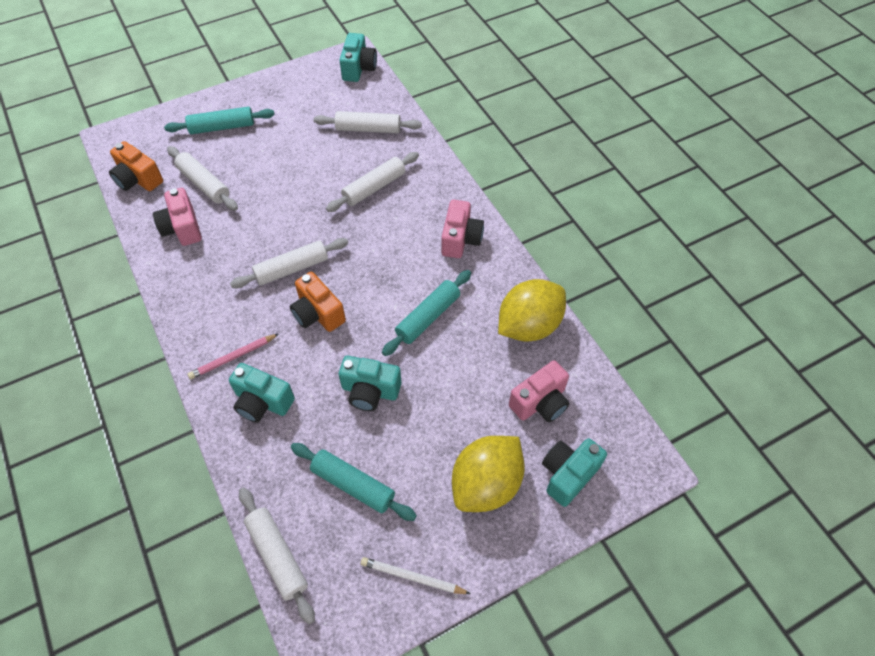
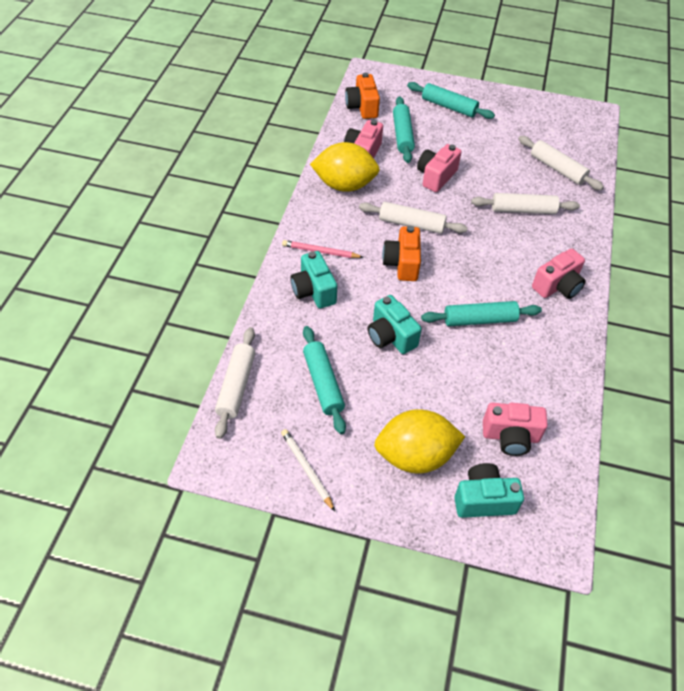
camera: 40 degrees right, 5 degrees down
white rolling pin [167,146,238,211] -> turquoise rolling pin [393,96,415,163]
turquoise camera [339,33,377,82] -> none
yellow lemon [498,279,566,342] -> yellow lemon moved to [310,142,380,192]
none -> pink camera [417,144,461,192]

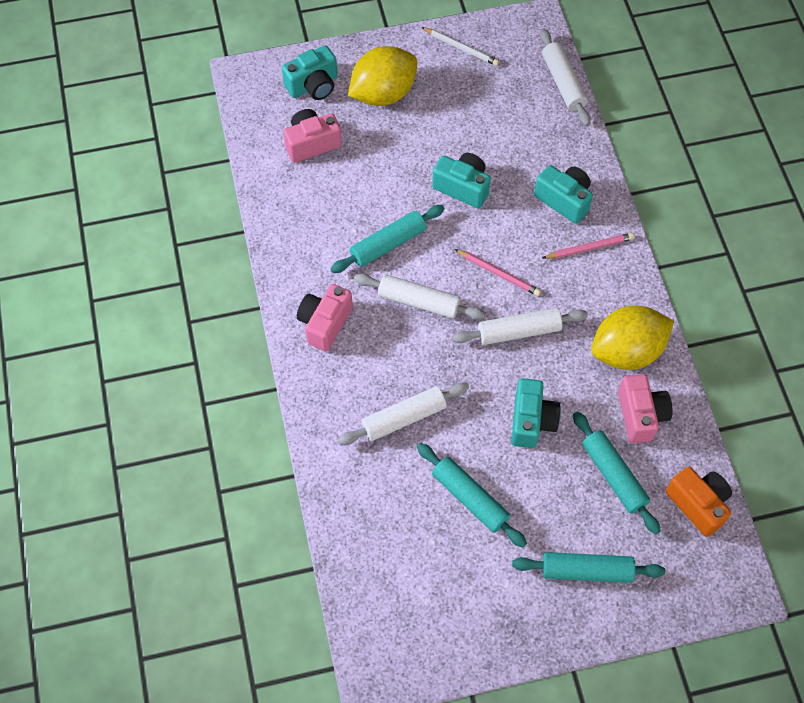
camera: 155 degrees right, 10 degrees up
turquoise rolling pin [303,326,346,434] -> turquoise rolling pin moved to [417,443,527,548]
orange camera [382,226,421,281] -> pink pencil [455,249,541,296]
pink camera [417,144,461,192] -> turquoise camera [511,378,561,448]
white rolling pin [518,136,604,190] -> white rolling pin moved to [354,274,485,320]

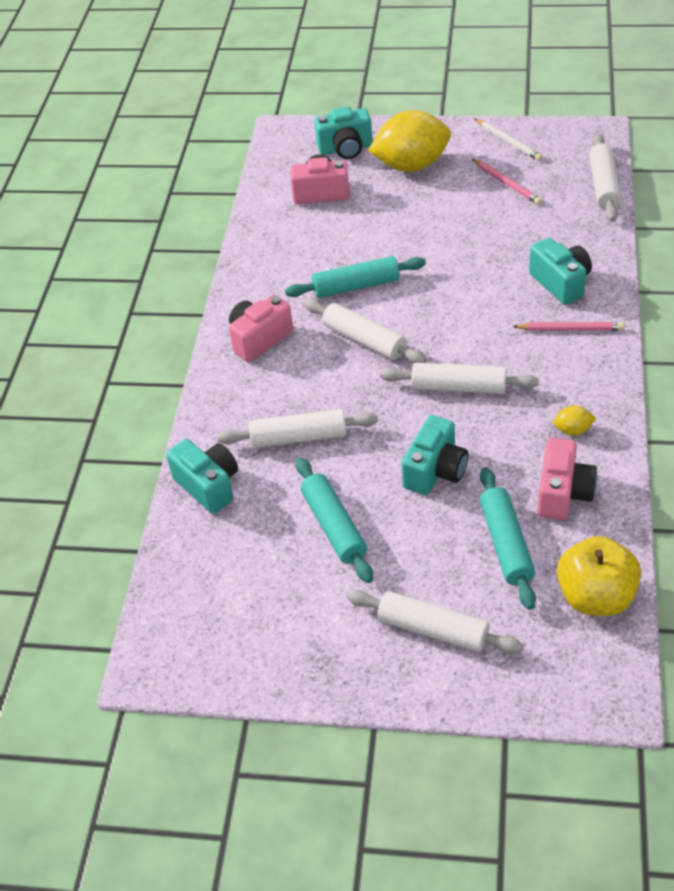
camera: 25 degrees right, 15 degrees down
turquoise camera [432,153,491,209] -> turquoise camera moved to [166,439,238,514]
pink pencil [455,249,541,296] -> pink pencil moved to [472,159,542,205]
turquoise rolling pin [512,552,665,583] -> white rolling pin [347,590,523,654]
yellow lemon [591,306,674,370] -> yellow lemon [553,406,596,435], size x0.41
orange camera [666,467,732,537] -> yellow apple [557,536,641,616]

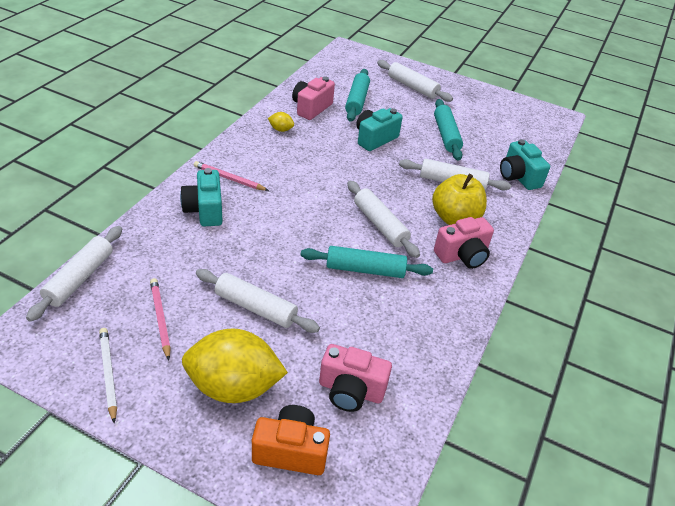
camera: 170 degrees left, 5 degrees down
turquoise camera [314,107,373,159] -> orange camera [252,405,330,475]
white rolling pin [381,362,539,394] -> white rolling pin moved to [196,269,320,333]
yellow apple [557,536,641,616] -> yellow apple moved to [432,174,487,225]

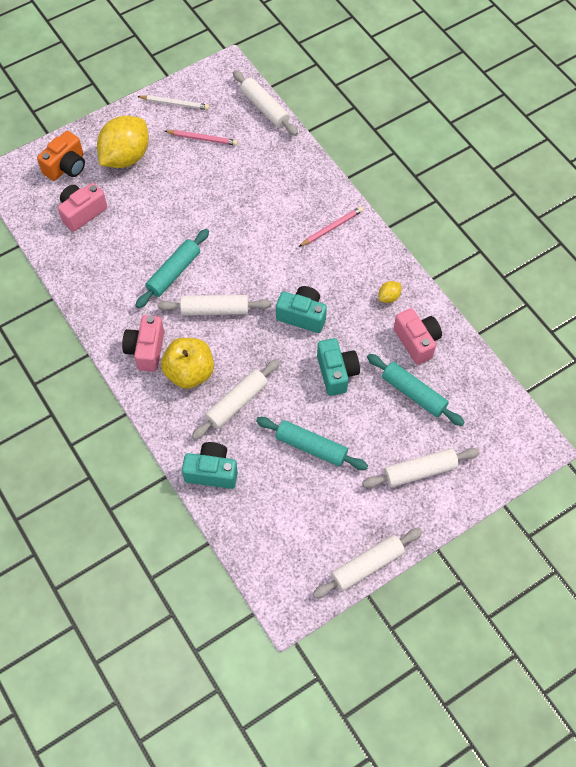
camera: 125 degrees right, 20 degrees up
turquoise camera [180,168,223,226] -> turquoise camera moved to [276,286,327,333]
white rolling pin [196,269,320,333] -> white rolling pin moved to [313,528,422,598]

